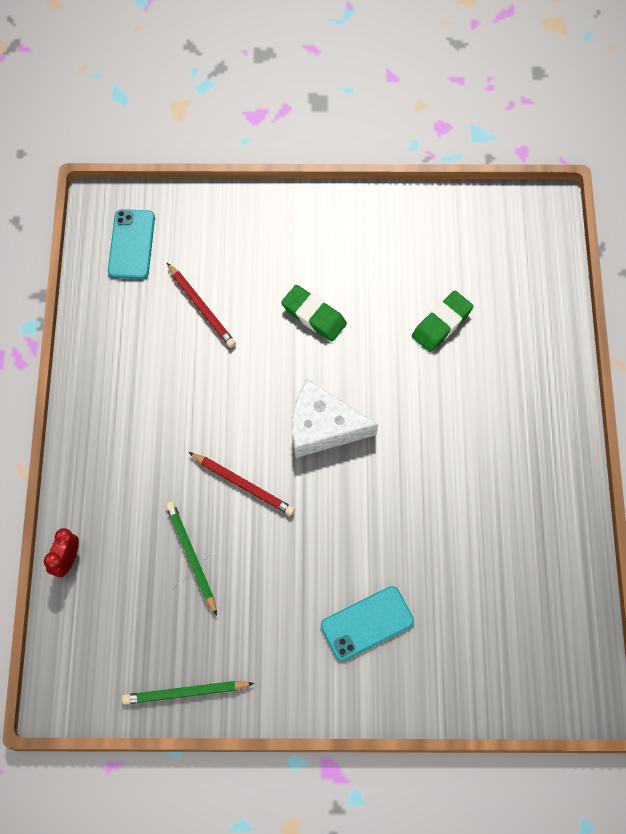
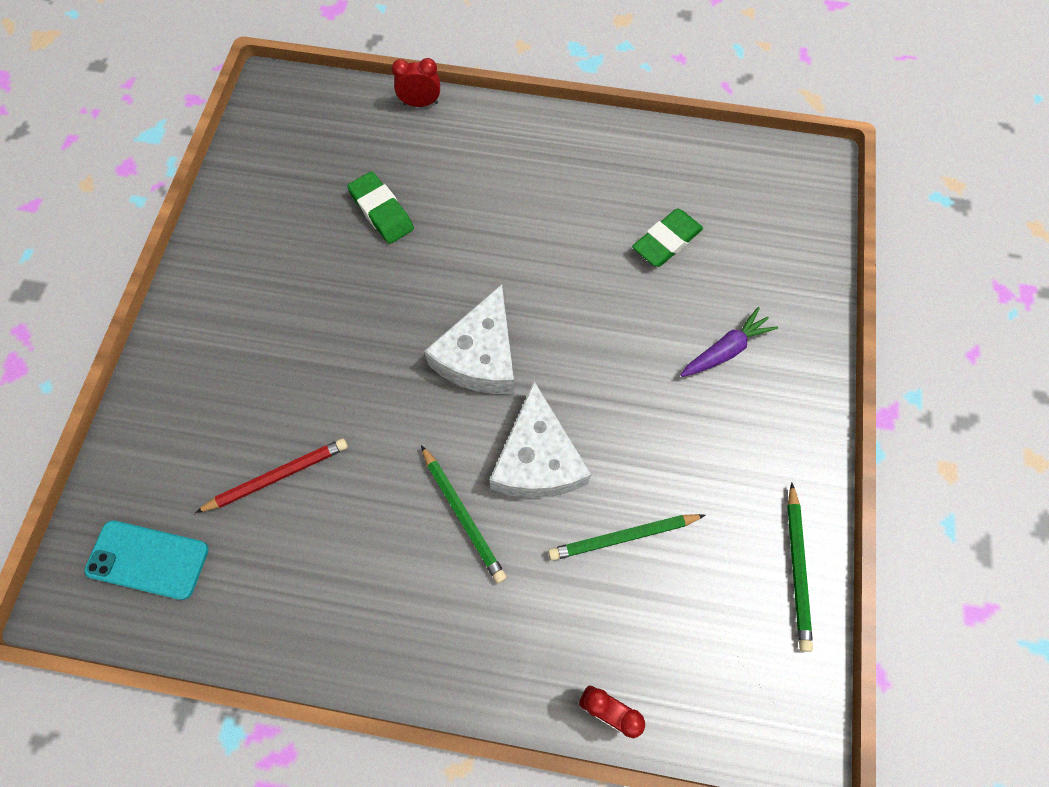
camera: 80 degrees left, 0 degrees up
red pencil [189,452,295,516] -> white cheese [490,381,591,498]
green eraser [281,285,347,341] -> green eraser moved to [632,208,703,267]
turquoise phone [321,586,414,661] -> purple carrot [681,307,778,377]
none -> red clock [392,58,440,107]
none -> green pencil [421,445,507,584]

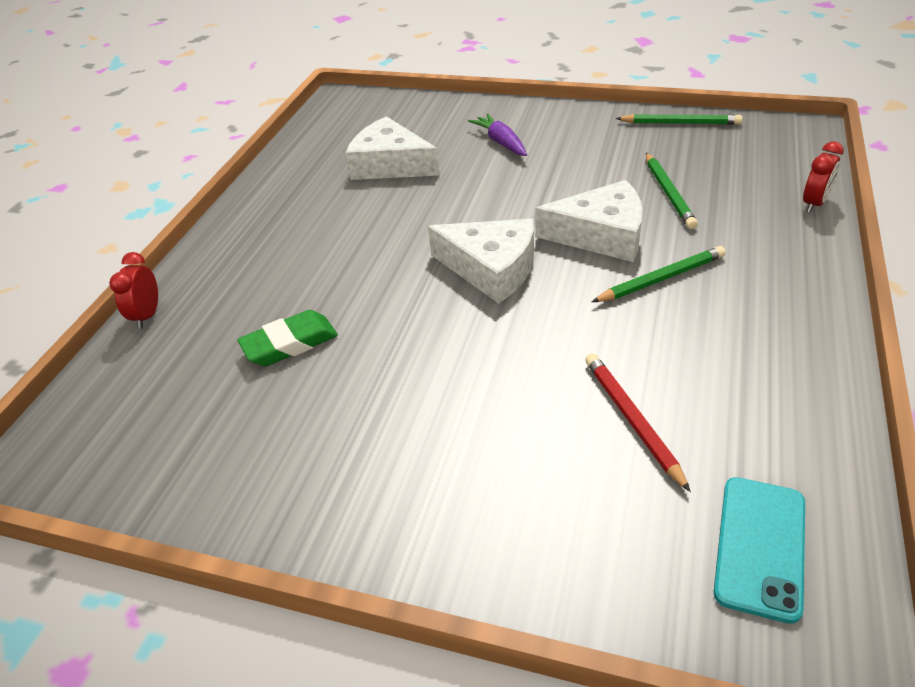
camera: 80 degrees left, 25 degrees down
green eraser [632,208,703,267] -> white cheese [346,116,439,180]

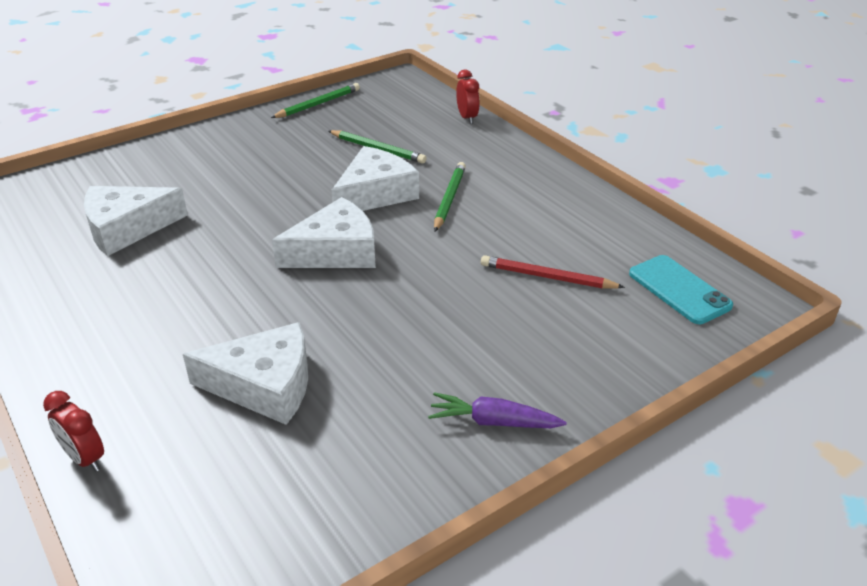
camera: 55 degrees left, 5 degrees down
green eraser [237,310,338,366] -> white cheese [183,322,308,425]
purple carrot [468,113,527,156] -> purple carrot moved to [428,392,567,428]

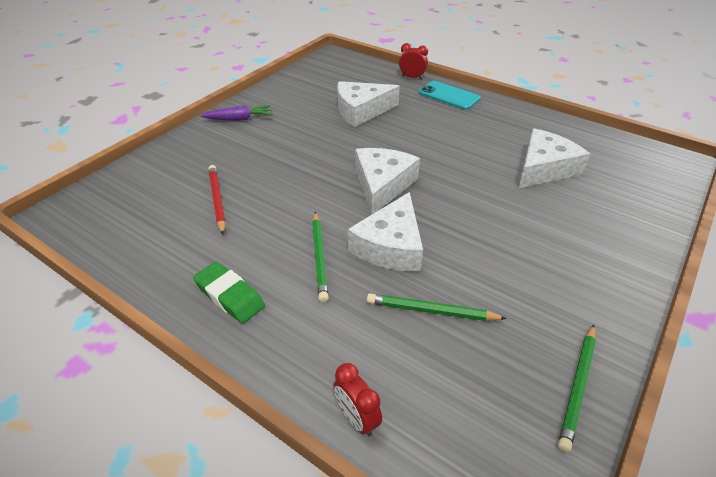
camera: 160 degrees right, 5 degrees up
white cheese [272,197,376,268] -> white cheese turned 150 degrees clockwise [355,148,420,215]
red pencil [481,255,625,289] -> red pencil turned 105 degrees counterclockwise [208,165,226,235]
turquoise phone [629,255,733,324] -> turquoise phone moved to [419,81,480,110]
none -> green eraser [193,262,265,324]

